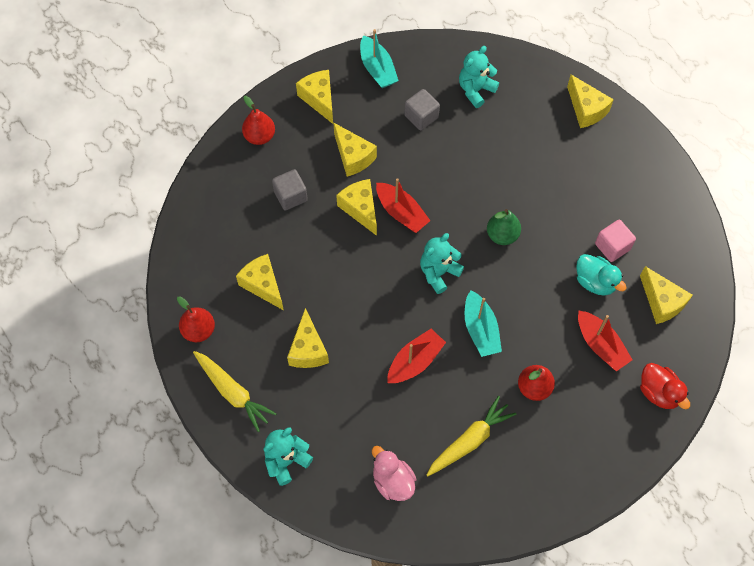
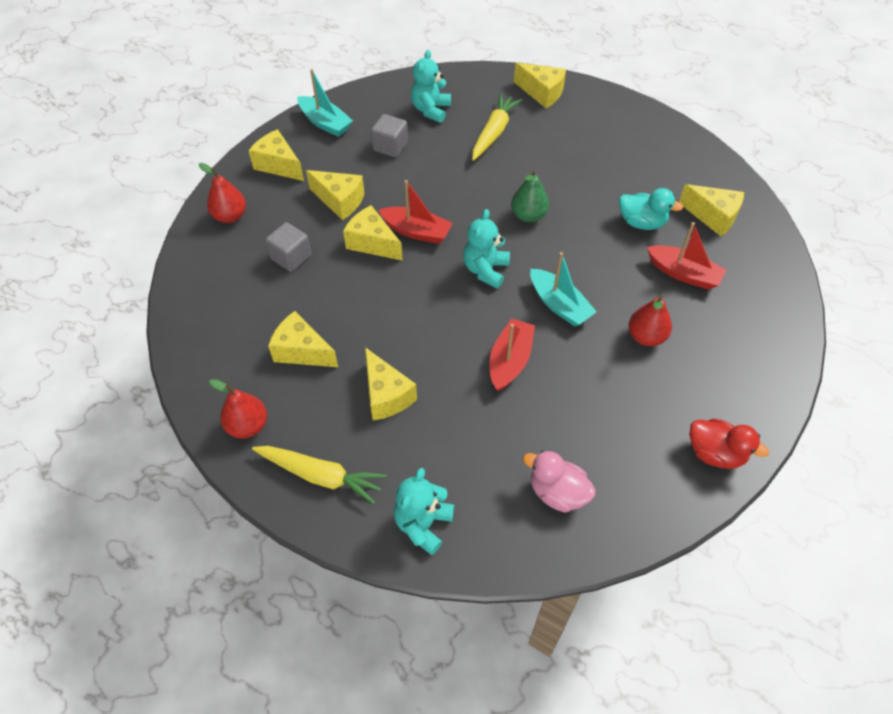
camera: 25 degrees left, 10 degrees down
yellow carrot [427,396,516,476] -> yellow carrot moved to [472,93,522,161]
pink cube [595,220,636,262] -> none
red duck [640,363,690,409] -> red duck moved to [690,419,769,469]

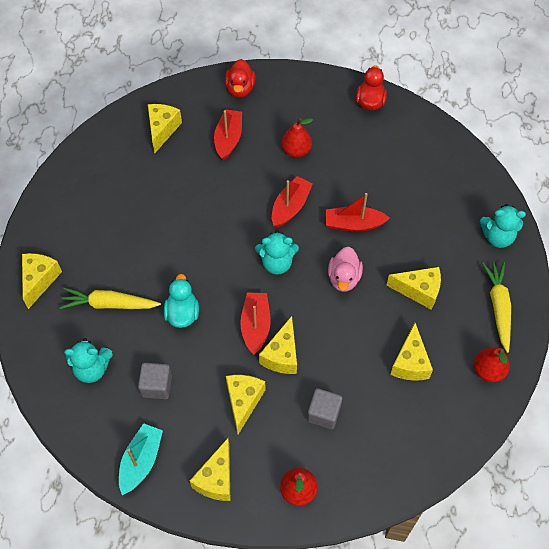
camera: 110 degrees left, 5 degrees up
yellow cheese [365,347,417,420] -> yellow cheese turned 60 degrees clockwise [386,267,441,310]
green pear [511,170,549,222] -> none
pink duck [523,451,596,513] -> pink duck moved to [328,247,363,292]
turquoise boat [530,252,597,327] -> red boat [272,176,313,228]
turquoise duck [619,188,683,230] -> turquoise duck moved to [164,274,199,328]
none -> red duck [225,59,255,98]

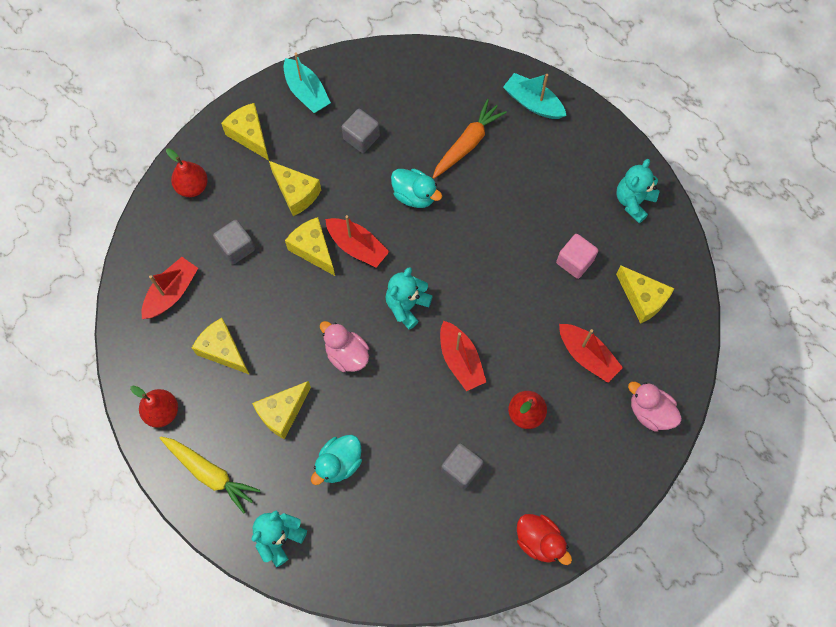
camera: 125 degrees right, 10 degrees up
yellow cheese [22,253,62,309] -> turquoise boat [503,73,567,119]
yellow carrot [60,288,161,309] -> orange carrot [432,99,507,179]
turquoise teddy bear [64,338,113,383] -> turquoise teddy bear moved to [616,159,660,223]
red duck [225,59,255,98] -> pink duck [628,382,682,432]
red boat [326,193,390,232] -> red boat moved to [141,257,198,319]
none -> turquoise duck [311,435,362,485]
none -> grey cube [441,443,484,489]
none -> pink cube [556,234,598,279]

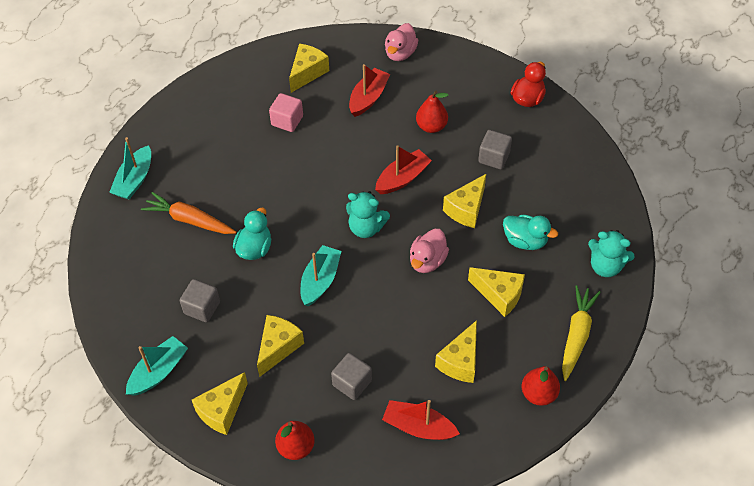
camera: 105 degrees left, 15 degrees down
yellow cheese [285,217,335,276] -> yellow cheese moved to [443,174,486,228]
red boat [325,215,389,268] -> turquoise boat [301,245,341,306]
turquoise teddy bear [616,159,660,223] -> none

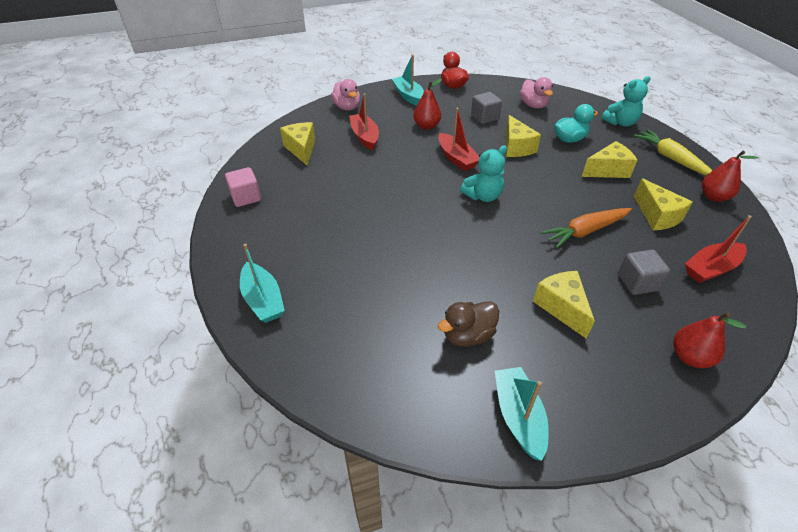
camera: 50 degrees left, 10 degrees down
orange carrot [141,192,236,234] -> orange carrot moved to [541,208,632,248]
grey cube [180,279,220,323] -> brown duck [438,301,499,347]
yellow cheese [192,372,248,435] -> none
turquoise duck [233,208,271,260] -> none
pink cube [269,93,303,132] -> pink cube moved to [225,167,261,207]
turquoise boat [301,245,341,306] -> turquoise boat moved to [392,54,424,106]
red boat [375,145,432,194] -> red boat turned 150 degrees clockwise [438,108,480,171]
pink duck [410,229,449,273] -> pink duck moved to [520,77,553,109]

